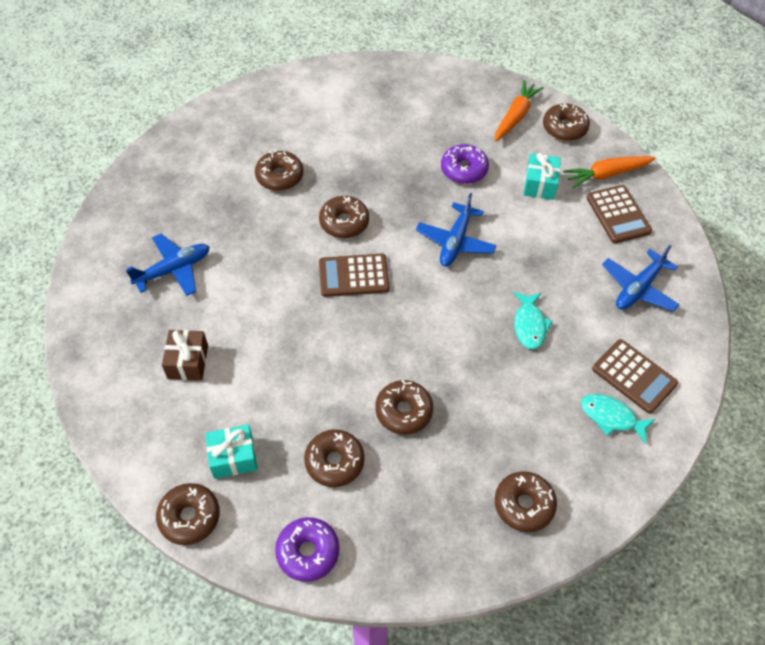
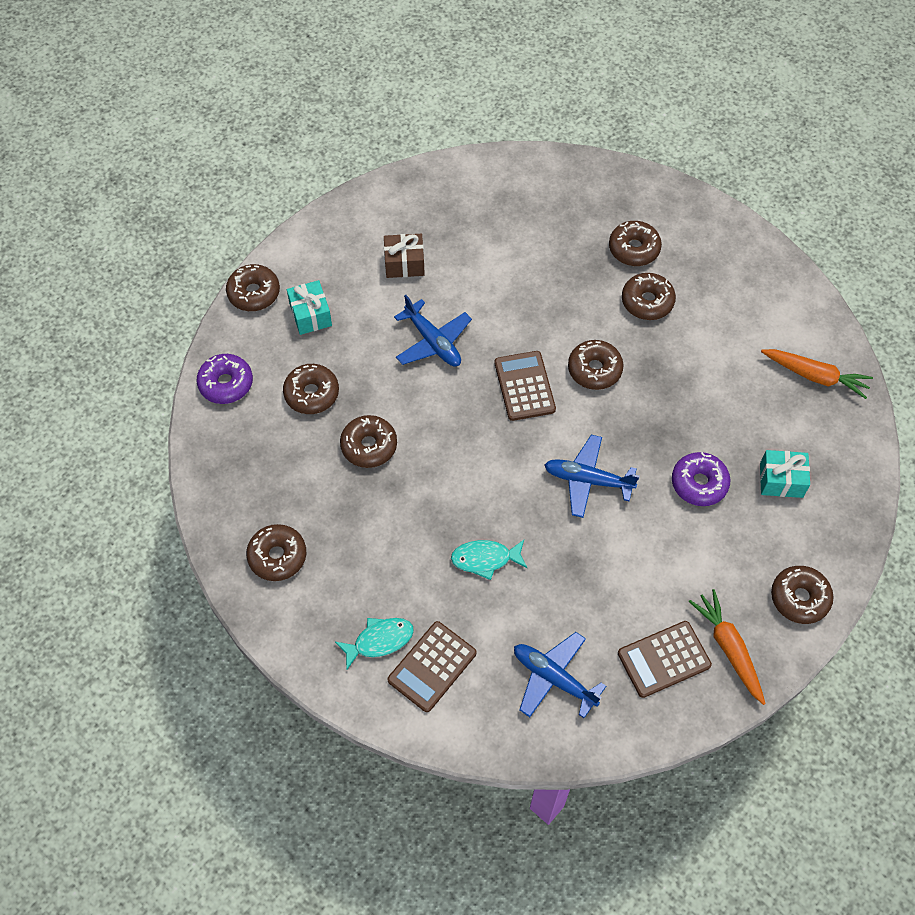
camera: 85 degrees right, 5 degrees up
blue plane [126,234,210,296] -> blue plane moved to [394,295,472,367]
orange carrot [495,80,544,142] -> orange carrot moved to [761,349,873,399]
turquoise gift [524,153,561,200] -> turquoise gift moved to [760,450,810,498]
turquoise fish [581,394,655,444] -> turquoise fish turned 45 degrees clockwise [335,618,414,670]
none -> brown donut [609,221,662,266]

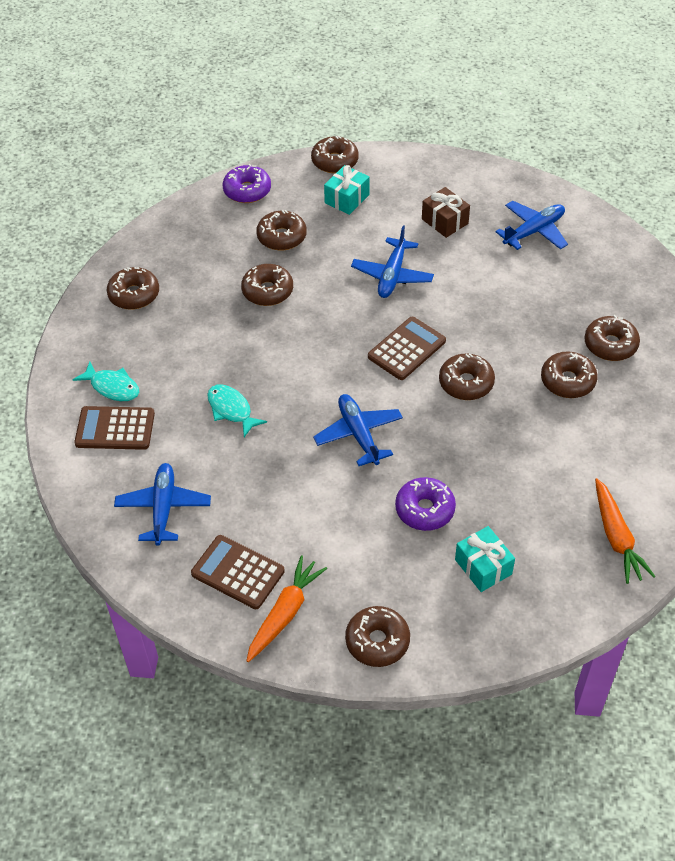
camera: 55 degrees right, 10 degrees down
none -> blue plane [496,201,568,250]

